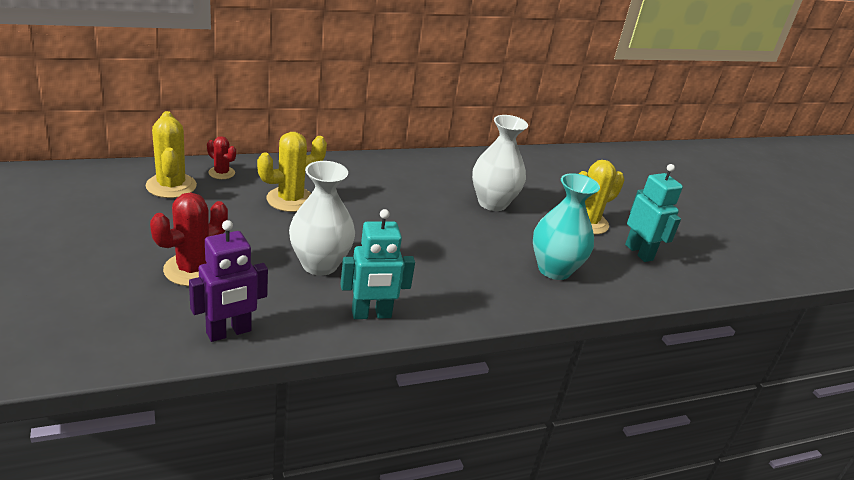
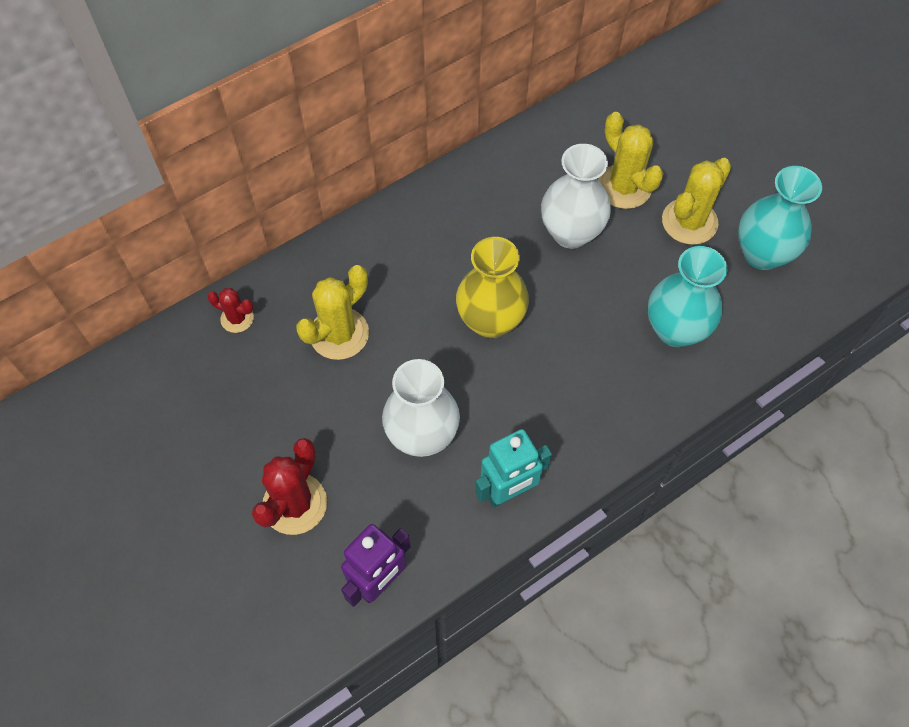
camera: 10 degrees left, 30 degrees up
yellow cactus [146,111,197,198] -> yellow cactus moved to [598,112,664,209]
turquoise robot [625,164,683,262] -> turquoise vase [738,166,822,270]
none -> yellow vase [456,237,529,338]

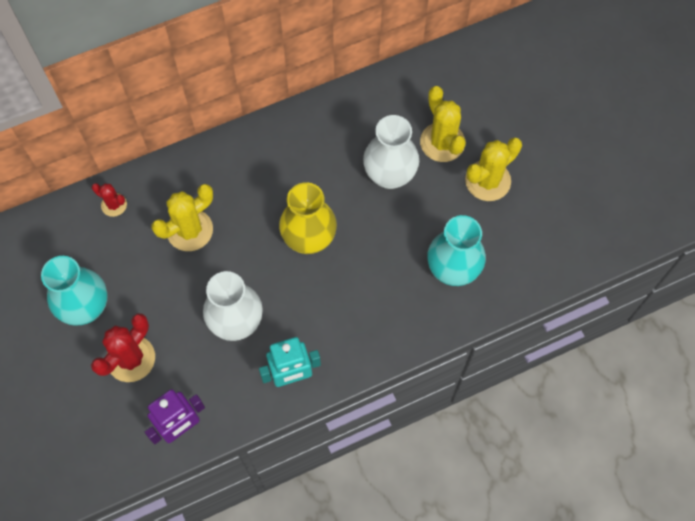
camera: 10 degrees right, 5 degrees up
turquoise vase [738,166,822,270] -> turquoise vase moved to [41,256,107,326]

